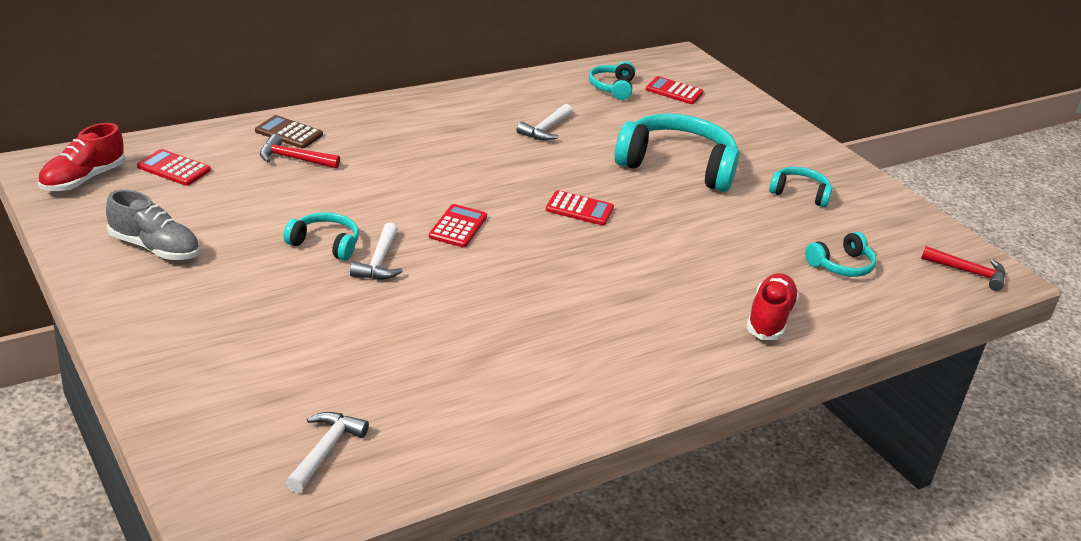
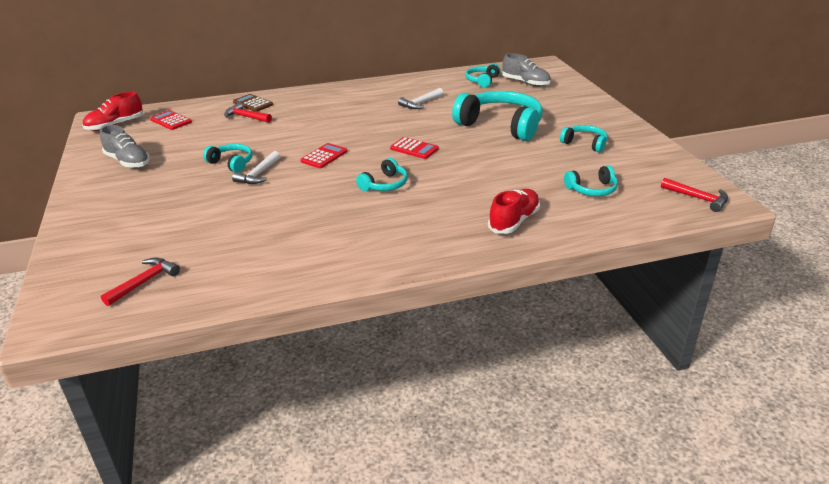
camera: 20 degrees right, 0 degrees up
white hammer [286,412,369,493] -> red hammer [101,258,180,306]
red calculator [646,76,704,104] -> grey shoe [502,53,551,87]
none -> turquoise headphones [356,158,408,191]

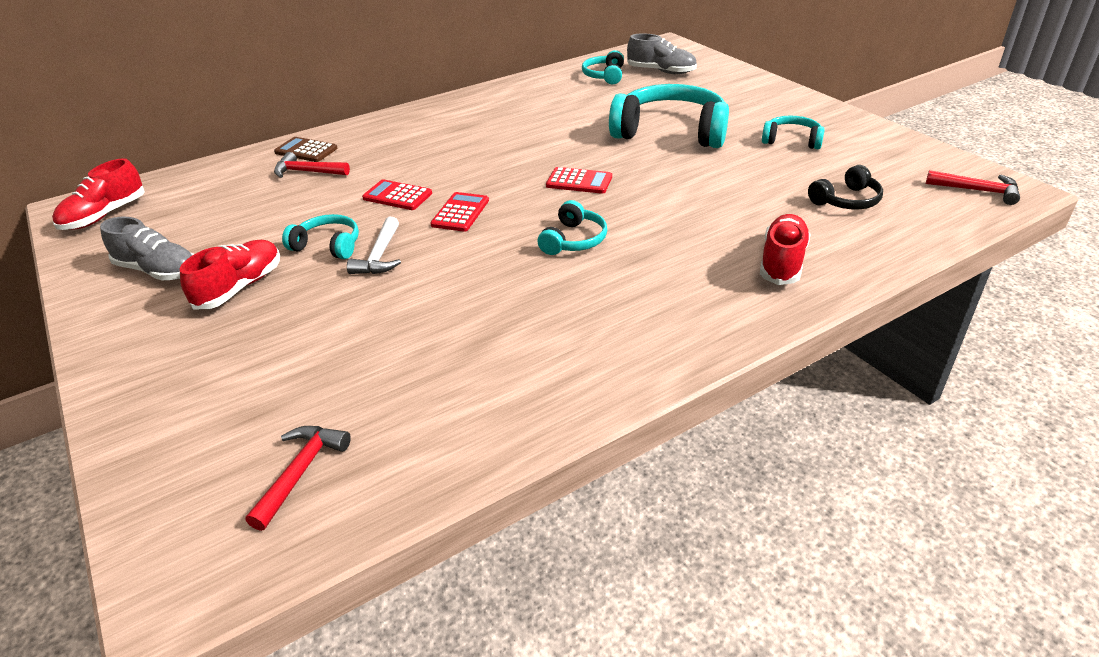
camera: 15 degrees left, 5 degrees up
red calculator [150,110,192,130] -> red calculator moved to [362,179,432,210]
white hammer [398,88,443,109] -> none
turquoise headphones [564,165,618,196] -> black headphones [808,165,883,210]
none -> red shoe [180,240,280,310]

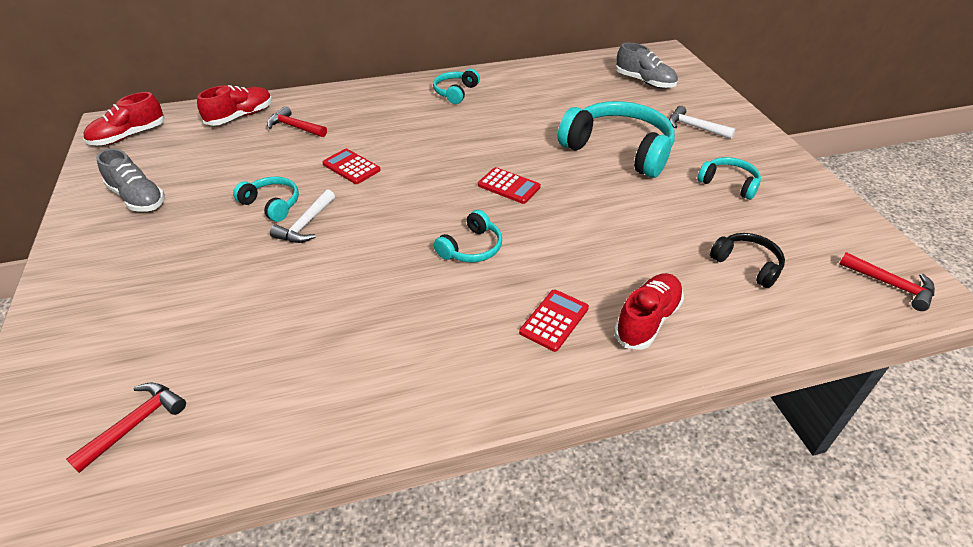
camera: 15 degrees right, 5 degrees up
red shoe [180,240,280,310] -> red shoe moved to [197,85,272,126]
brown calculator [274,137,338,162] -> none
red calculator [430,192,489,232] -> red calculator moved to [519,289,589,352]
turquoise headphones [582,50,624,85] -> turquoise headphones moved to [433,69,480,104]
black headphones [808,165,883,210] -> black headphones turned 120 degrees counterclockwise [710,233,785,288]
none -> white hammer [669,106,735,139]

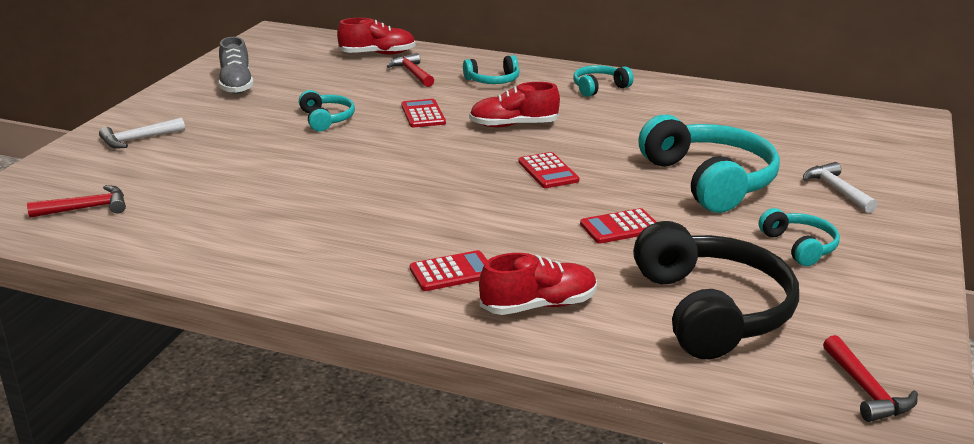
camera: 35 degrees right, 15 degrees down
red shoe [83,92,165,145] -> red shoe moved to [469,82,560,127]
white hammer [270,189,335,243] -> white hammer moved to [99,117,185,149]
turquoise headphones [434,210,502,262] -> turquoise headphones moved to [463,55,520,84]
grey shoe [616,43,678,88] -> none
black headphones [710,233,785,288] -> black headphones [633,221,799,359], size x2.01
none -> red calculator [580,208,656,244]

